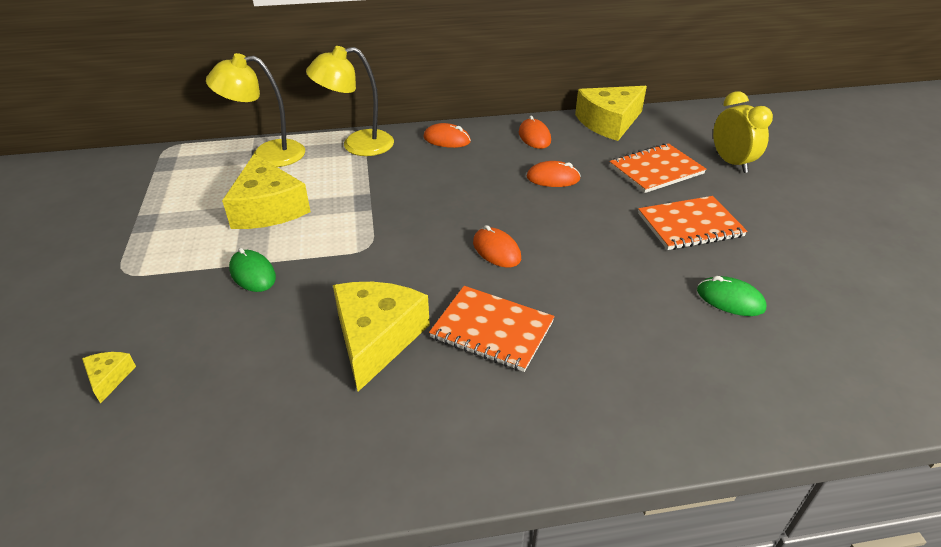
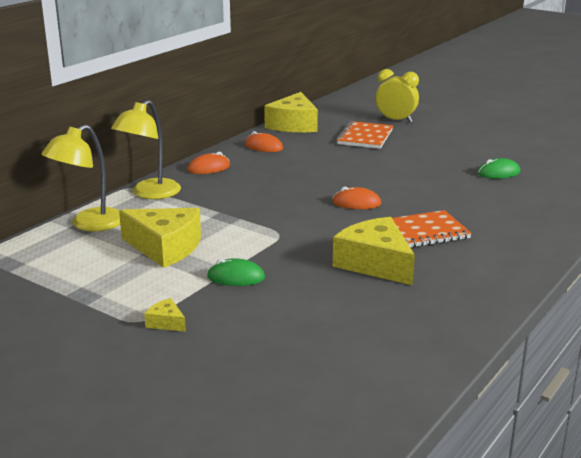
camera: 45 degrees left, 15 degrees down
yellow cheese [82,352,136,404] -> yellow cheese moved to [144,298,186,332]
orange mouse [527,161,581,187] -> none
orange notebook [638,196,747,250] -> none

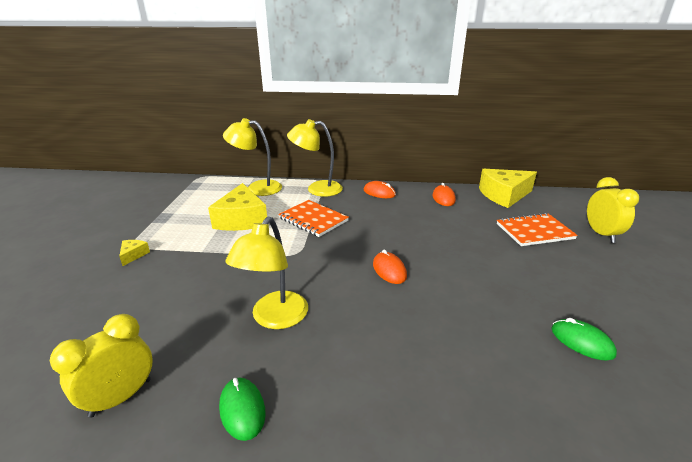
camera: 60 degrees right, 5 degrees up
green mouse [207,258,265,286] -> green mouse moved to [219,377,266,441]
yellow cheese [333,217,415,285] -> yellow lamp [226,216,308,329]
orange notebook [392,210,472,248] -> orange notebook moved to [278,200,349,237]
none -> yellow clock [50,314,153,418]

